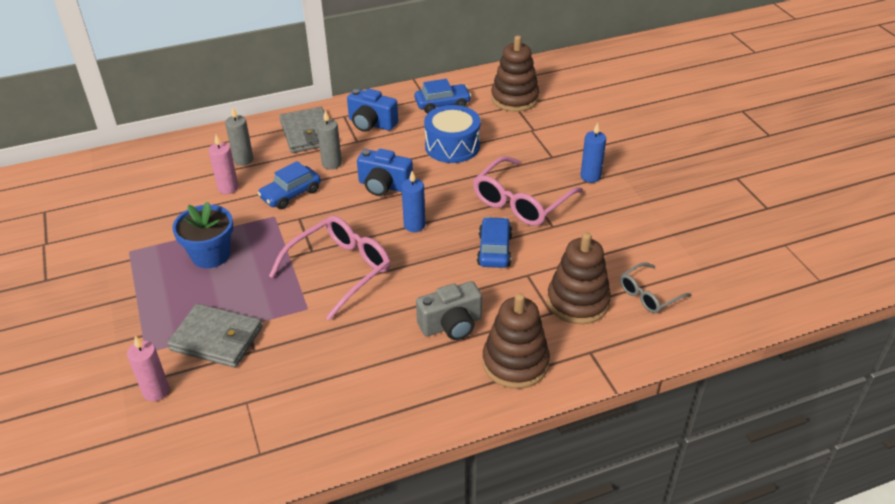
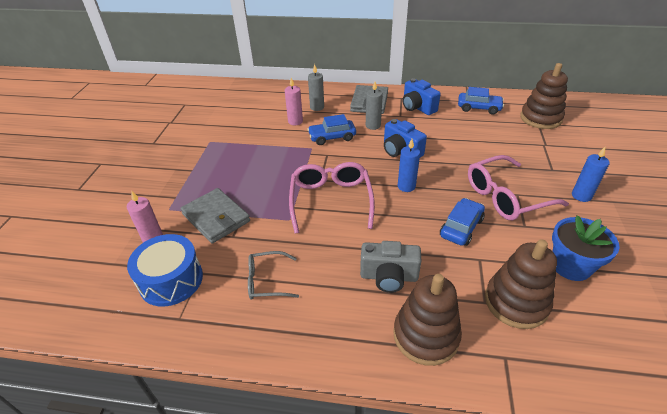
camera: 30 degrees right, 0 degrees up
blue flower pot [172,202,233,268] -> blue flower pot moved to [552,215,620,281]
pink glasses [269,216,391,321] -> pink glasses turned 75 degrees counterclockwise [289,162,375,234]
blue drum [424,105,481,163] -> blue drum moved to [127,234,203,307]
grey glasses [620,262,692,313] -> grey glasses moved to [248,251,299,300]

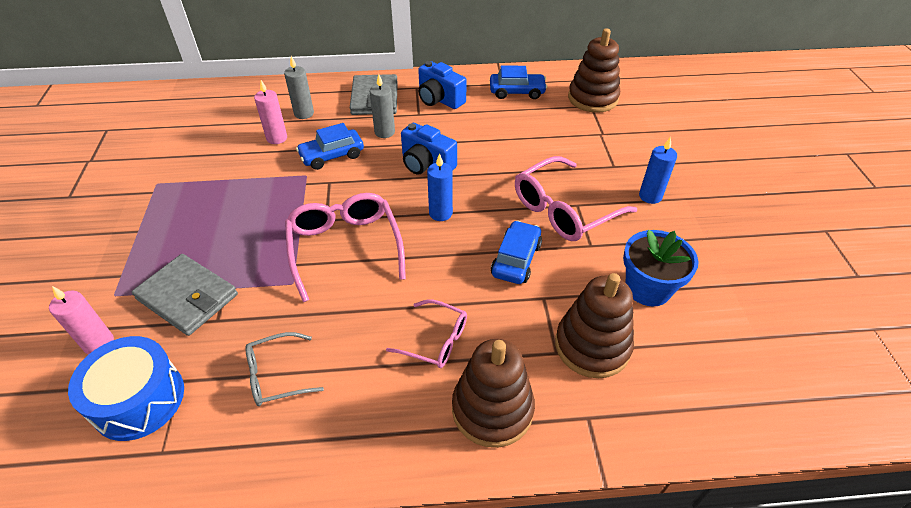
camera: 15 degrees left, 5 degrees up
grey camera [360,241,421,293] -> pink glasses [386,299,467,368]

